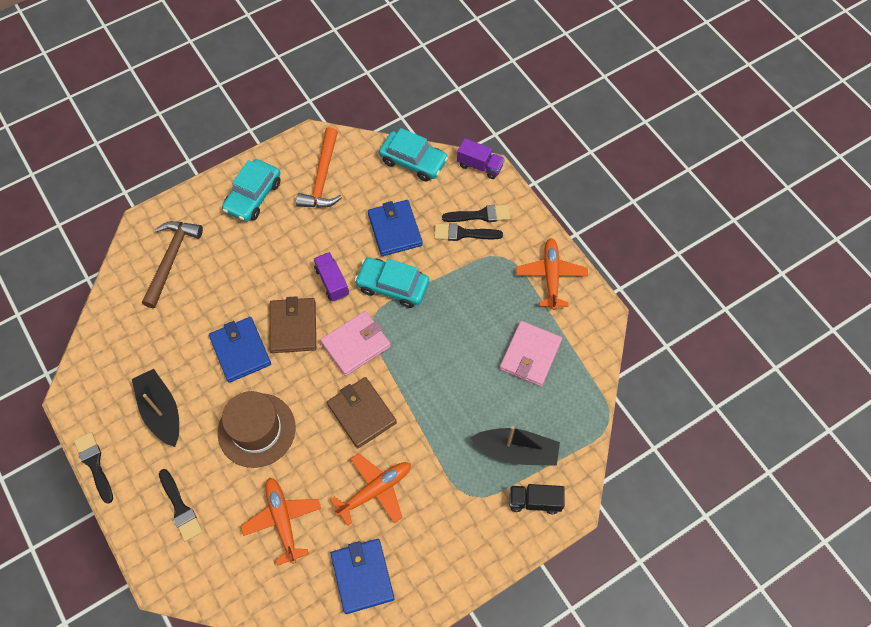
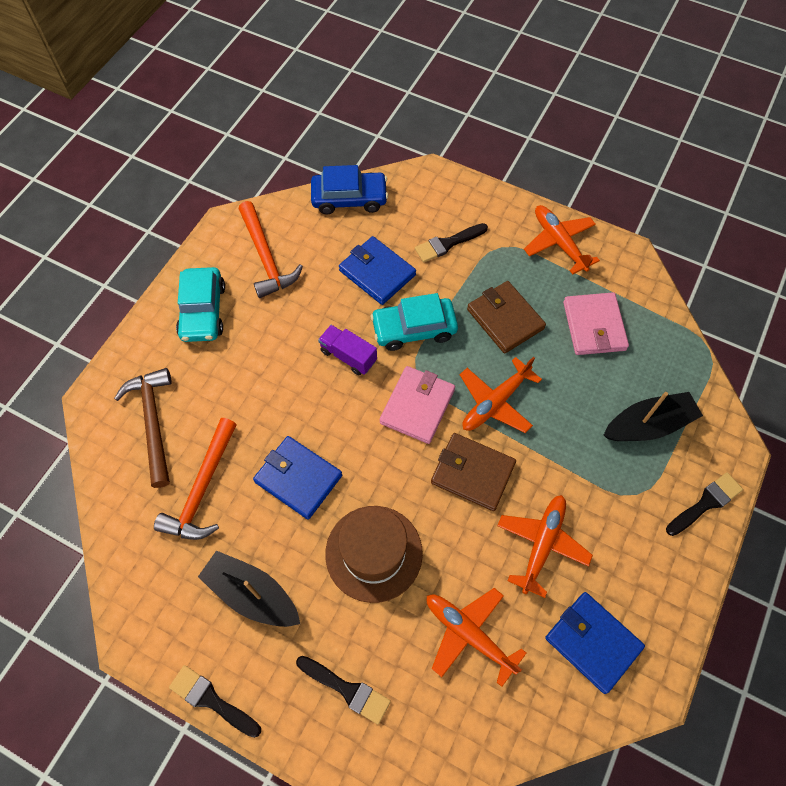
camera: 30 degrees left, 0 degrees up
brown wallet [269,296,316,353] -> brown wallet moved to [467,281,546,354]
turquoise car [379,128,448,181] -> blue car [311,165,388,215]
black brush [442,205,511,222] -> black brush moved to [666,472,743,536]
purple truck [457,138,505,179] -> none
black truck [509,484,565,514] -> none
none -> orange hammer [154,418,237,540]
none -> orange plane [460,356,542,433]

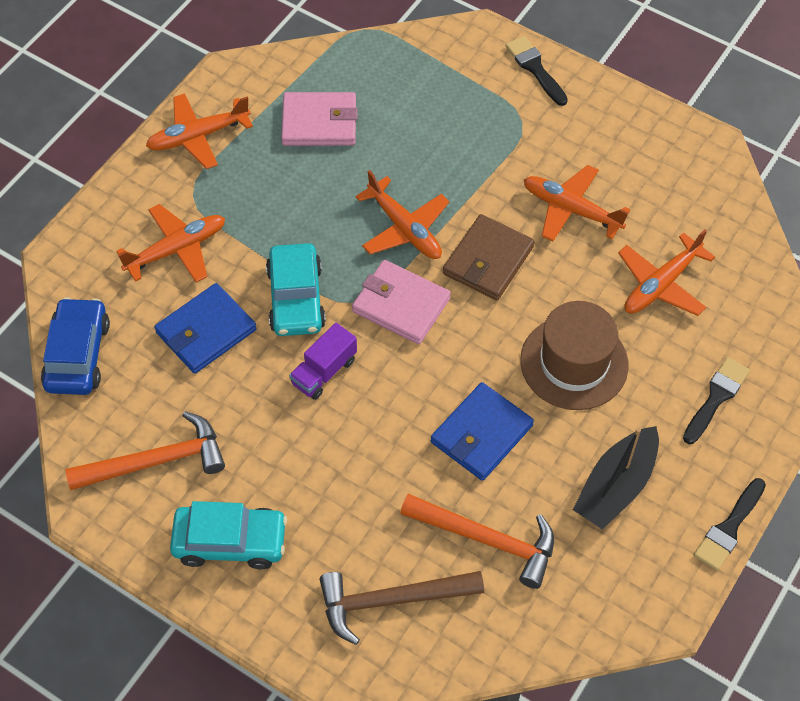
camera: 85 degrees left, 5 degrees down
black brush [415,223,488,262] -> orange plane [117,204,225,283]
brown wallet [467,281,546,354] -> none
blue wallet [545,592,645,694] -> none
black boat [604,392,703,441] -> none

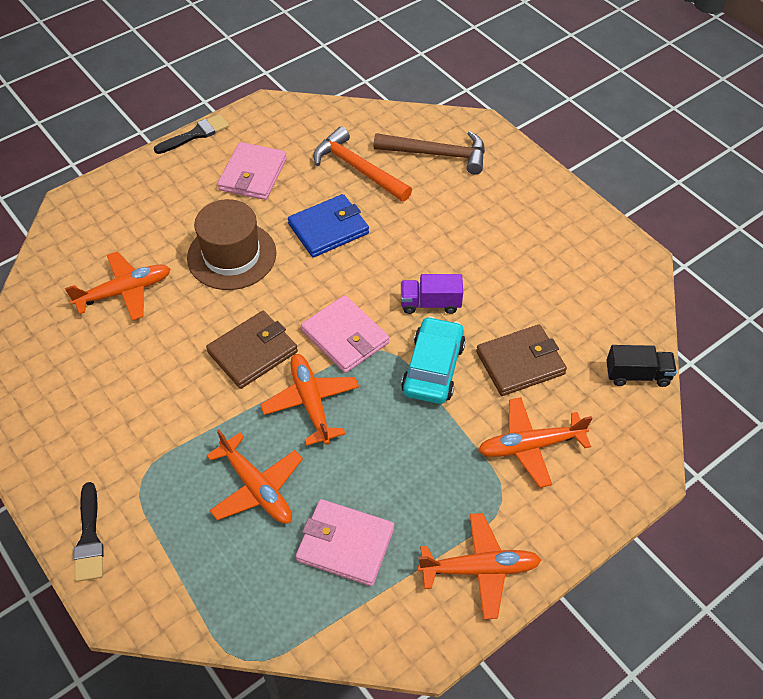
camera: 160 degrees left, 5 degrees down
blue car [41,297,110,395] -> black truck [607,345,677,387]
orange hammer [65,411,225,490] -> none
blue wallet [154,283,257,374] -> brown wallet [476,325,567,396]
turquoise car [170,501,287,570] -> none
purple truck [289,323,357,400] -> purple truck turned 150 degrees counterclockwise [401,274,463,314]
orange plane [524,165,630,242] -> orange plane moved to [206,430,303,524]
black boat [573,426,659,530] -> pink wallet [218,142,287,200]
black brush [683,357,750,444] -> none

